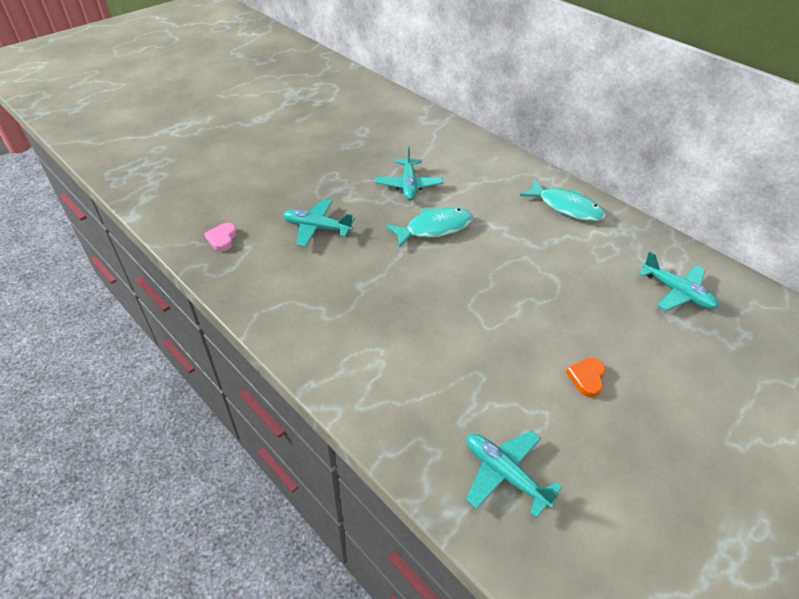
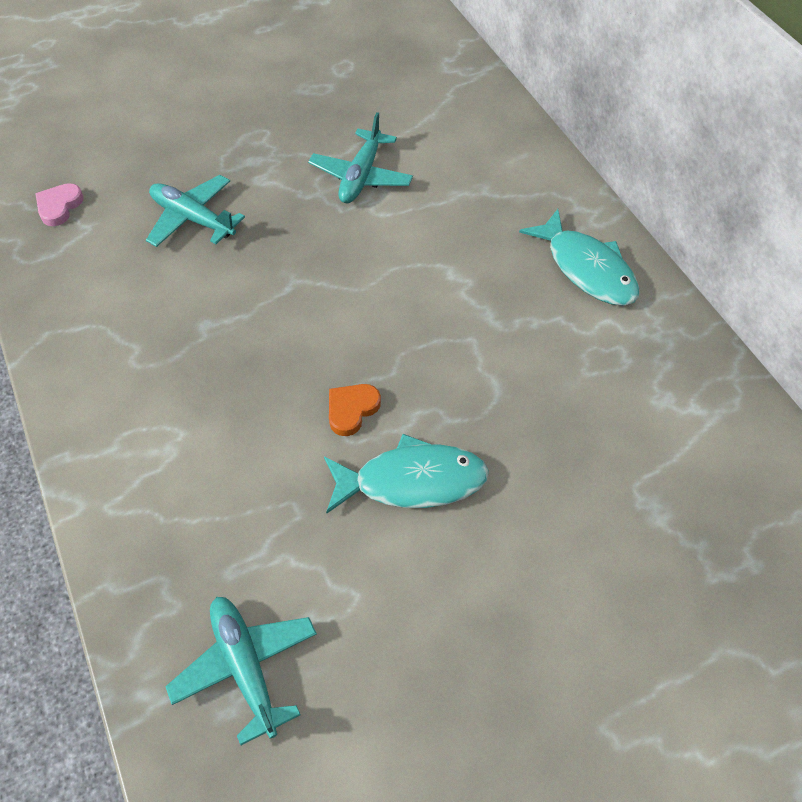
camera: 20 degrees right, 10 degrees up
turquoise fish [386,207,473,248] -> turquoise fish moved to [324,434,489,513]
orange heart [566,358,606,398] -> orange heart moved to [329,384,381,436]
turquoise plane [638,252,719,311] -> none

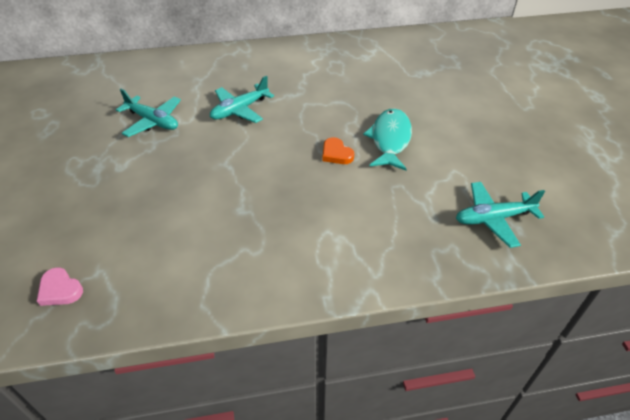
camera: 75 degrees left, 10 degrees down
turquoise plane [146,175,245,247] -> turquoise plane moved to [210,76,274,123]
turquoise fish [519,209,639,306] -> none

